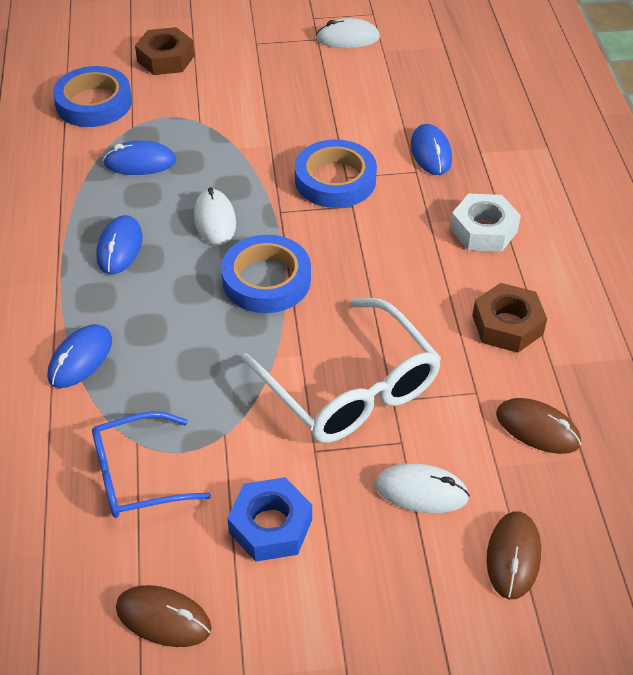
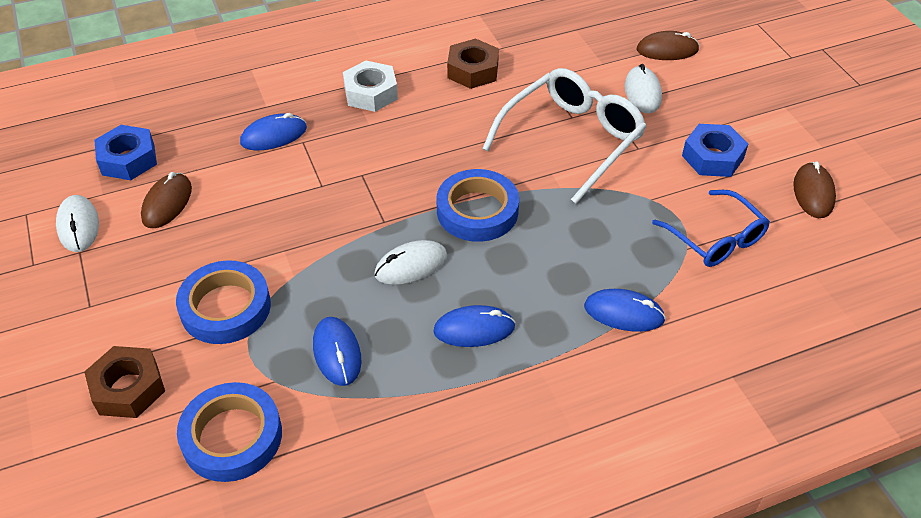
camera: 105 degrees left, 0 degrees up
blue tape [295,139,377,208] -> blue tape moved to [176,260,271,344]
brown mouse [496,398,581,454] -> brown mouse moved to [141,172,192,228]
none -> blue nut [94,125,157,180]

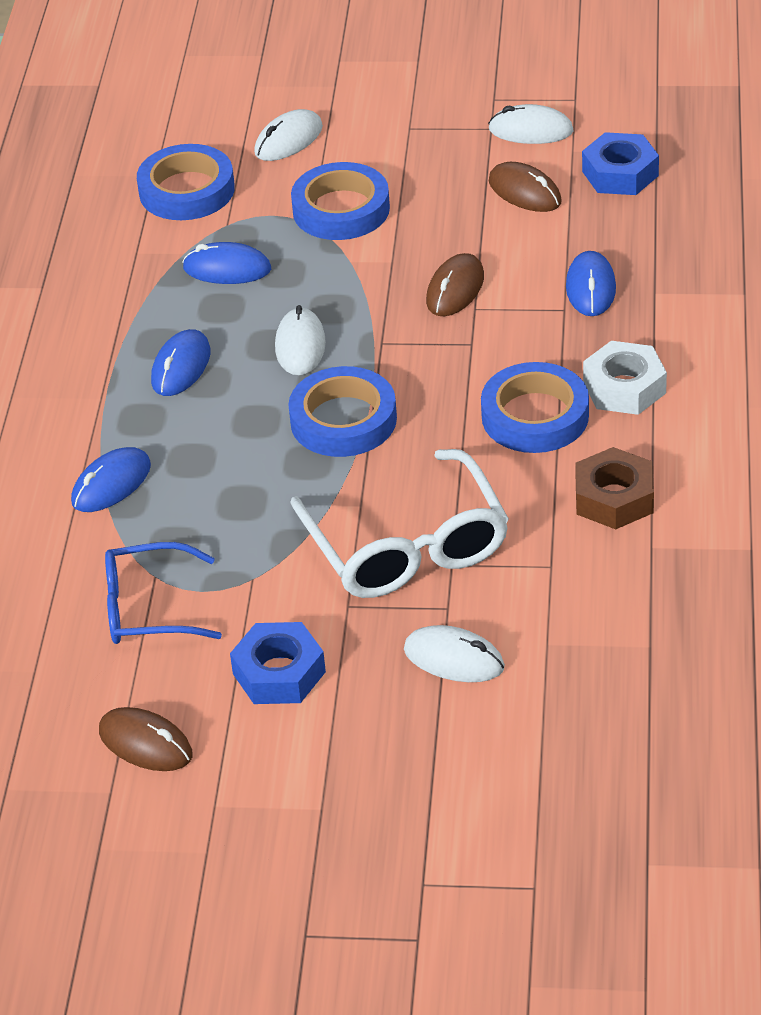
camera: 120 degrees right, 5 degrees down
brown nut [84,346,165,418] -> white mouse [254,109,323,161]
brown mouse [636,31,699,60] -> brown mouse moved to [426,253,484,316]
none -> blue tape [481,362,589,453]

